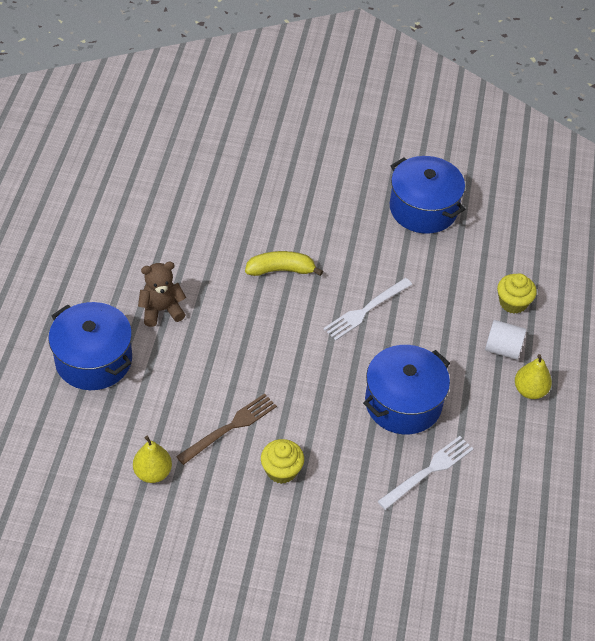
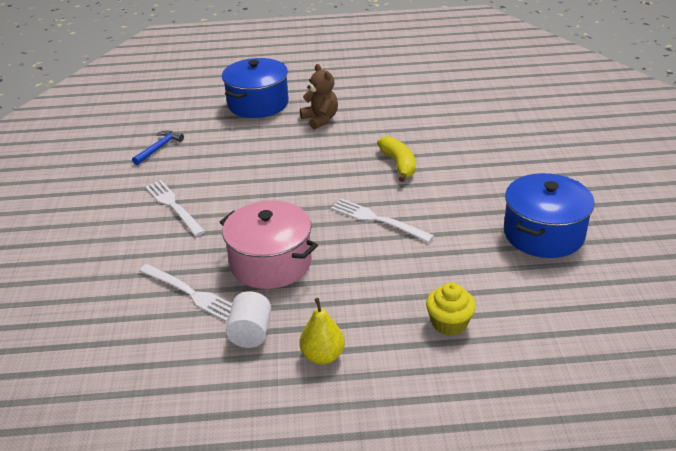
camera: 80 degrees right, 15 degrees down
yellow pear [133,436,172,483] -> blue hammer [132,130,184,165]
brown fork [176,393,277,465] -> none
yellow cupcake [261,439,304,484] -> white fork [145,180,205,236]
blue pot [363,345,450,434] -> pink pot [220,201,318,289]
white cylinder [485,320,527,360] -> white cylinder moved to [226,291,271,348]

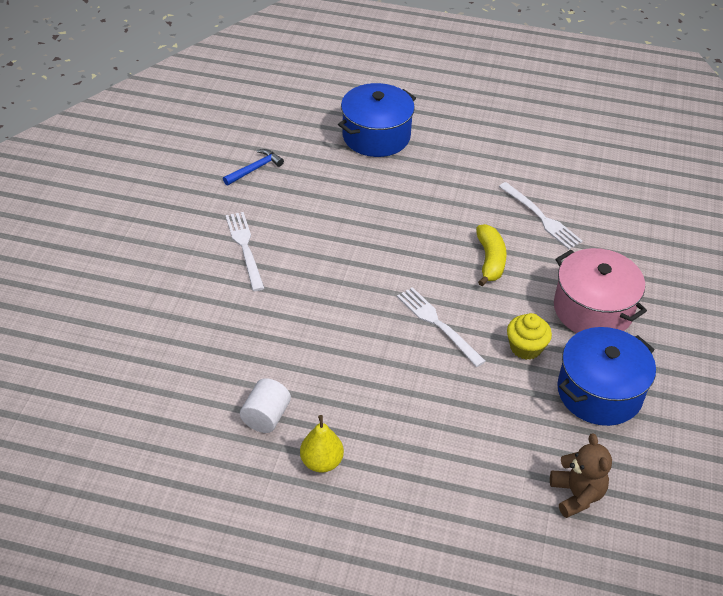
camera: 15 degrees right, 10 degrees up
white fork [139,264,232,321] -> white fork moved to [499,182,583,249]
pink pot [220,201,318,289] -> pink pot moved to [554,248,647,333]
brown teddy bear [300,64,338,130] -> brown teddy bear moved to [550,433,612,518]
yellow cupcake [426,282,476,336] -> yellow cupcake moved to [507,313,552,360]

